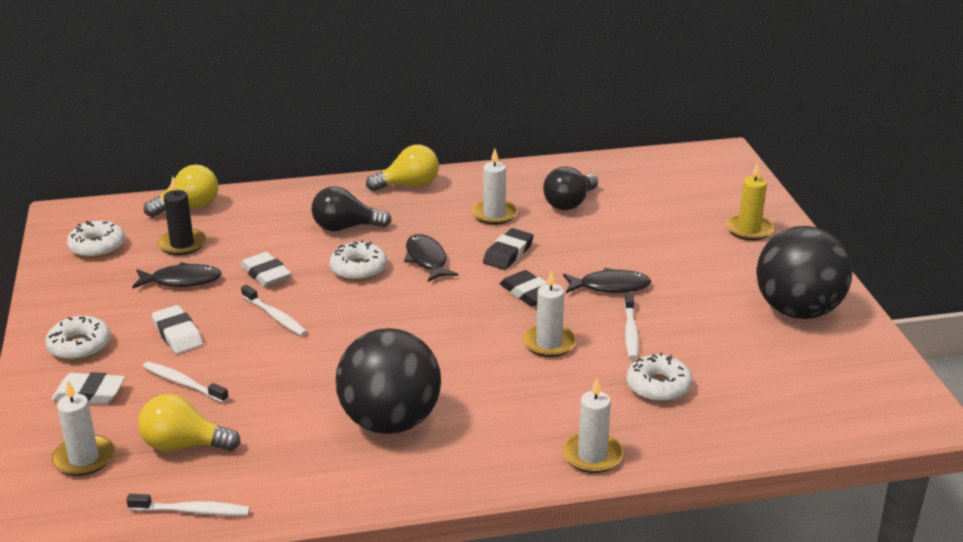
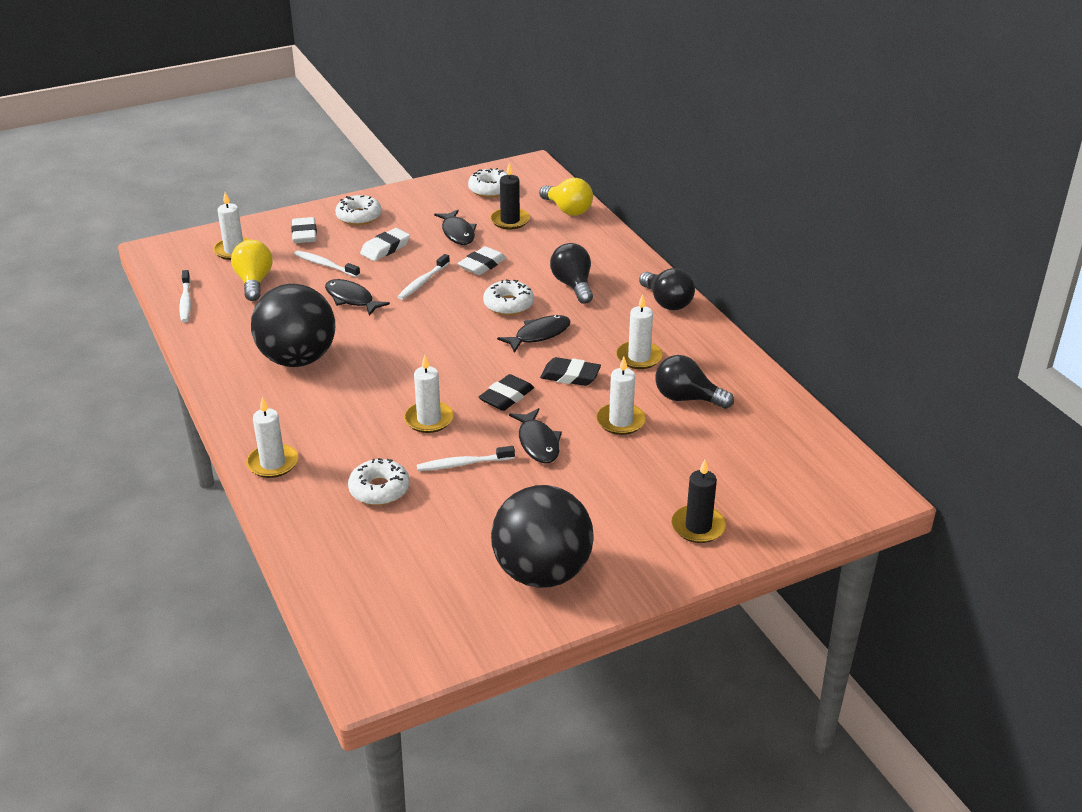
camera: 75 degrees right, 5 degrees up
white toothbrush [143,362,229,403] -> white toothbrush turned 75 degrees counterclockwise [294,250,360,277]
yellow light bulb [366,145,439,191] -> black light bulb [639,268,695,310]
yellow candle [726,162,774,241] -> black candle [672,460,726,543]
none -> black fish [325,279,390,316]
none -> white candle [596,357,646,435]

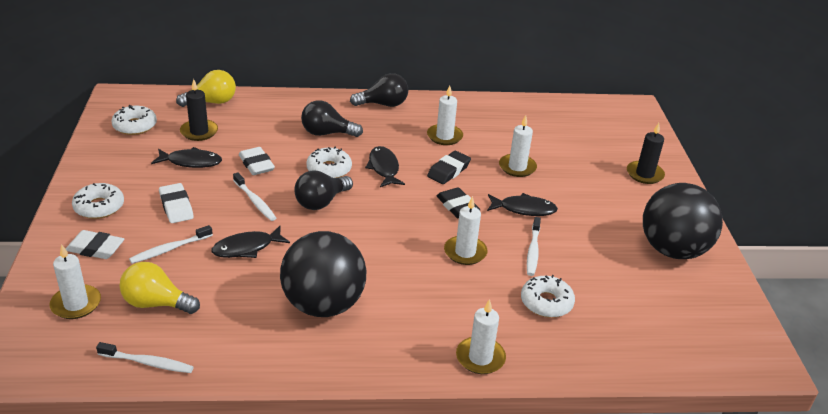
camera: 70 degrees left, 0 degrees up
black light bulb [655,355,734,409] -> black light bulb moved to [294,170,353,210]

